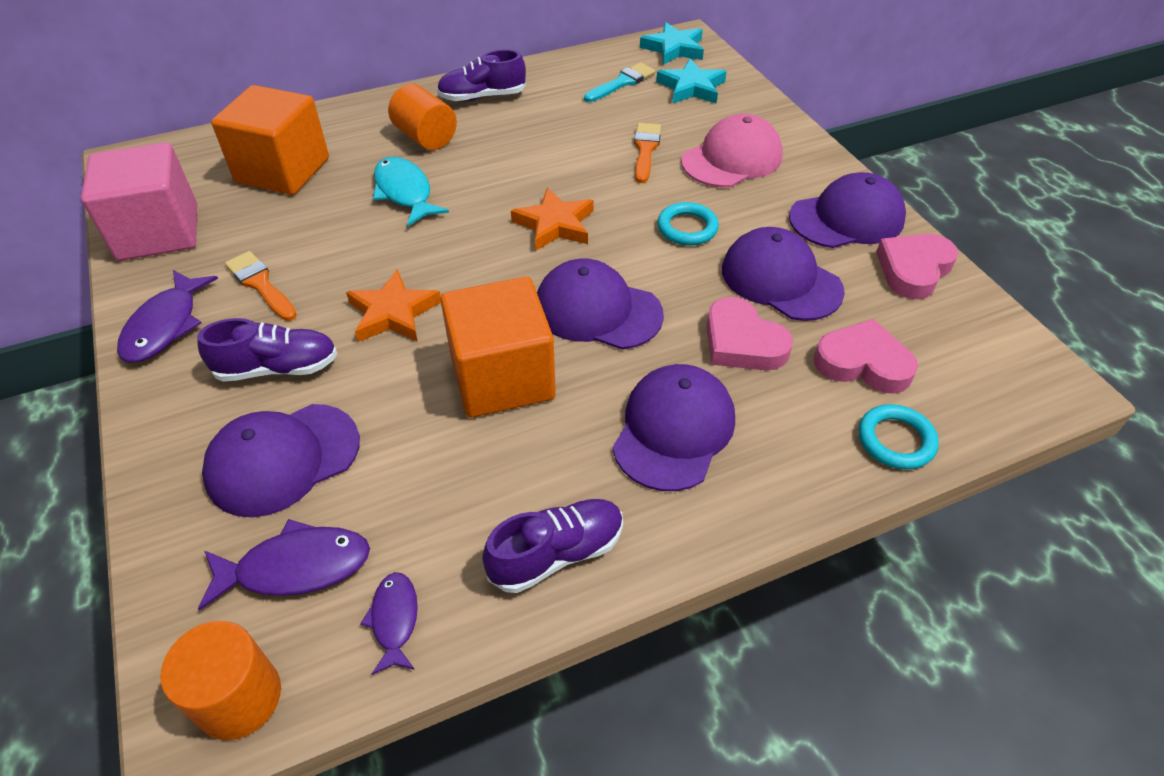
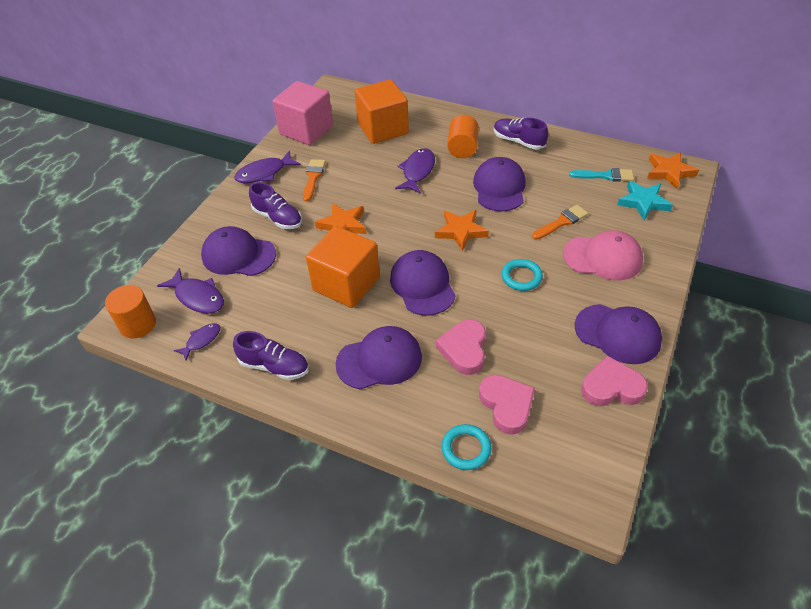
camera: 50 degrees right, 0 degrees up
turquoise fish [373,157,449,226] -> purple fish [395,148,435,194]
turquoise star [640,22,704,65] -> orange star [647,152,699,189]
purple cap [722,227,845,321] -> purple cap moved to [473,157,526,212]

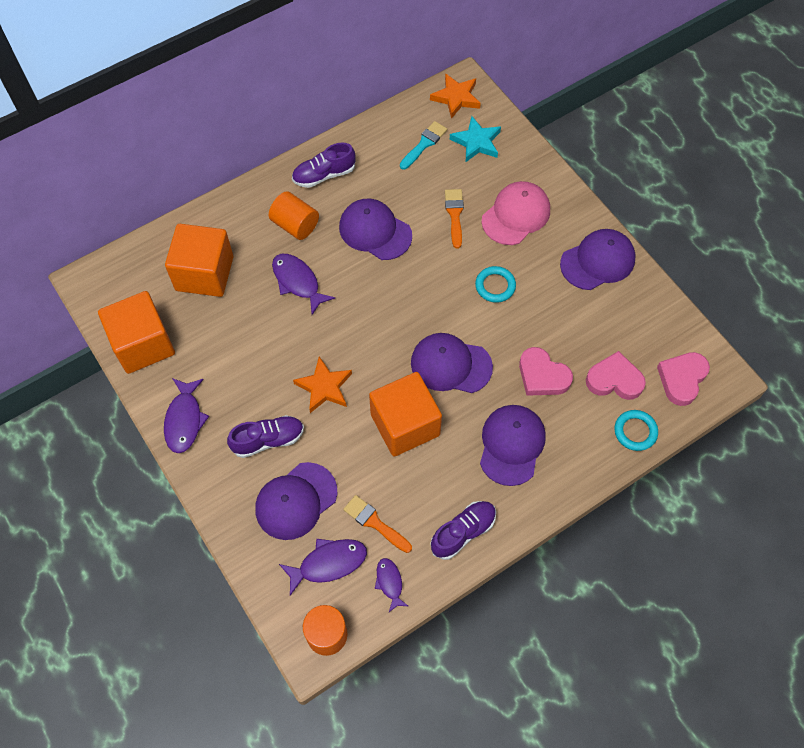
camera: 60 degrees left, 15 degrees up
pink cube [272,81,333,145] -> orange cube [98,291,175,374]
orange brush [303,159,326,202] -> orange brush moved to [343,495,412,553]
orange star [435,210,489,252] -> none
pink heart [581,356,648,406] -> pink heart moved to [657,352,710,406]

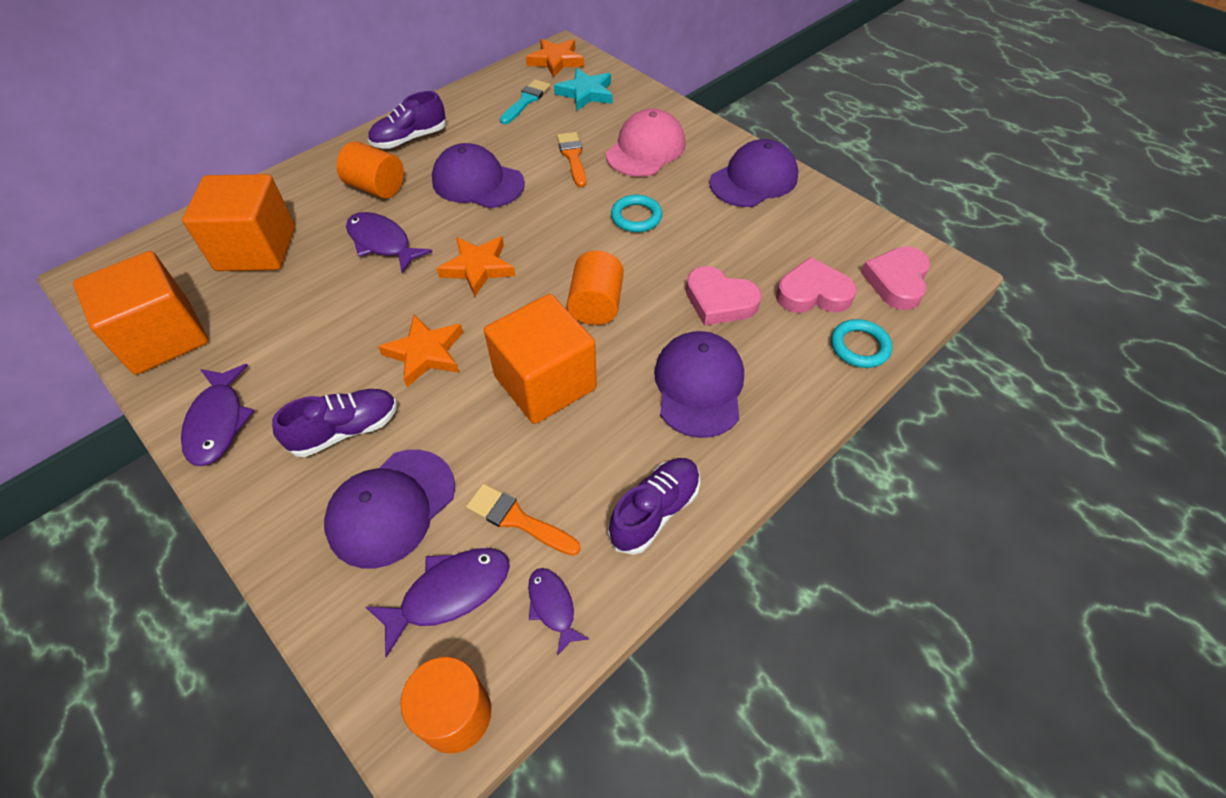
camera: 10 degrees left, 10 degrees down
purple cap [411,333,493,393] -> orange cylinder [567,251,624,325]
none -> orange star [437,237,515,297]

